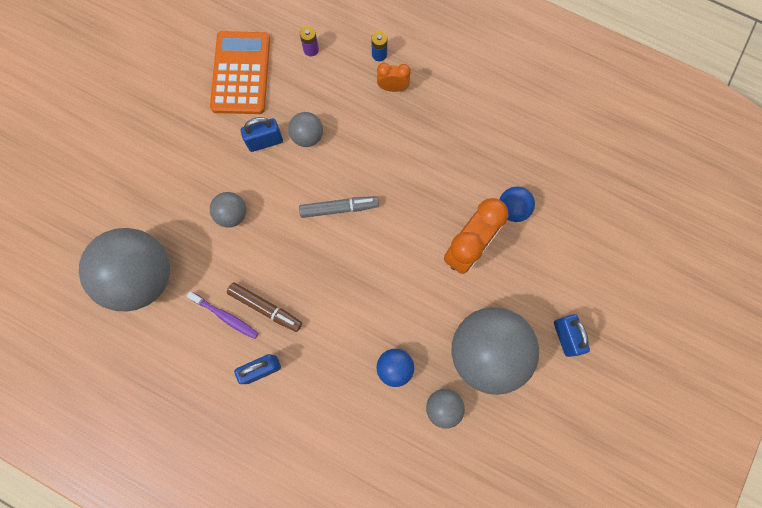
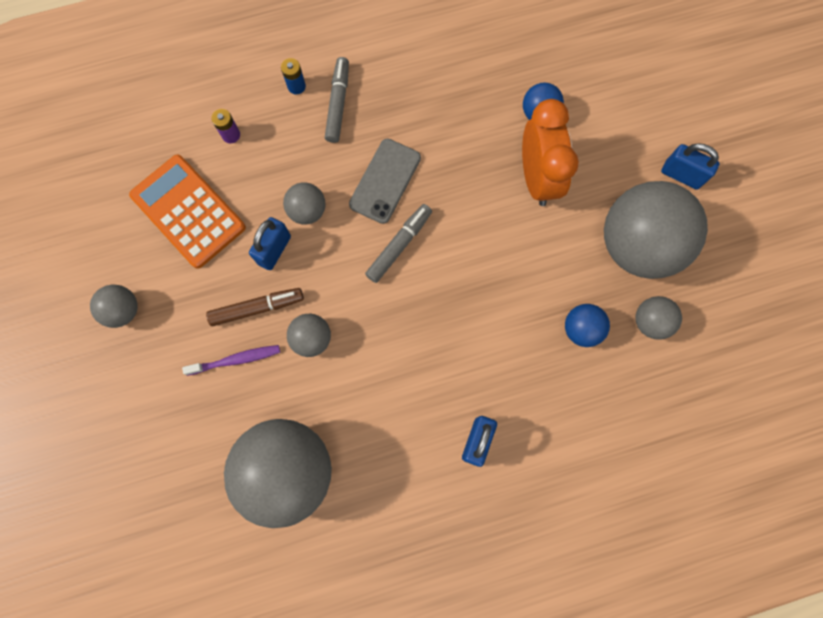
camera: 45 degrees left, 0 degrees up
purple toothbrush [187,292,258,339] -> purple toothbrush moved to [182,345,280,376]
brown marker [227,282,302,332] -> brown marker moved to [206,288,304,326]
orange clock [377,63,411,92] -> grey marker [325,57,349,143]
none -> grey ball [90,285,138,328]
none -> grey phone [349,139,421,224]

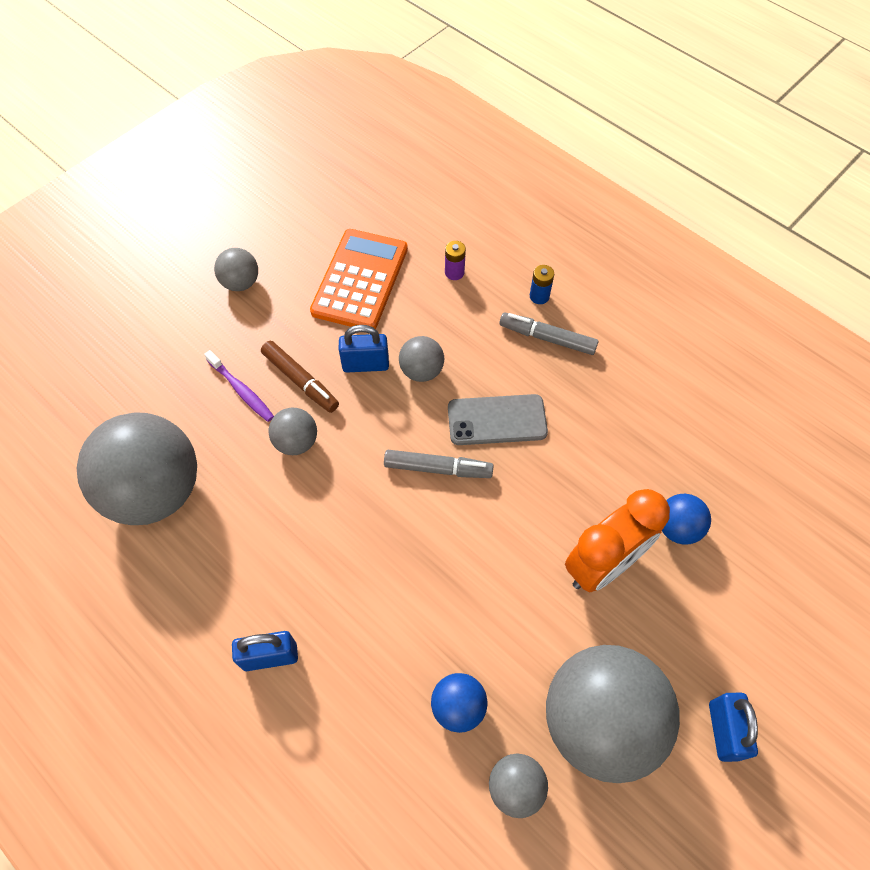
camera: 60 degrees right, 15 degrees down
grey marker [325,57,349,143] -> grey marker turned 135 degrees counterclockwise [499,312,599,355]

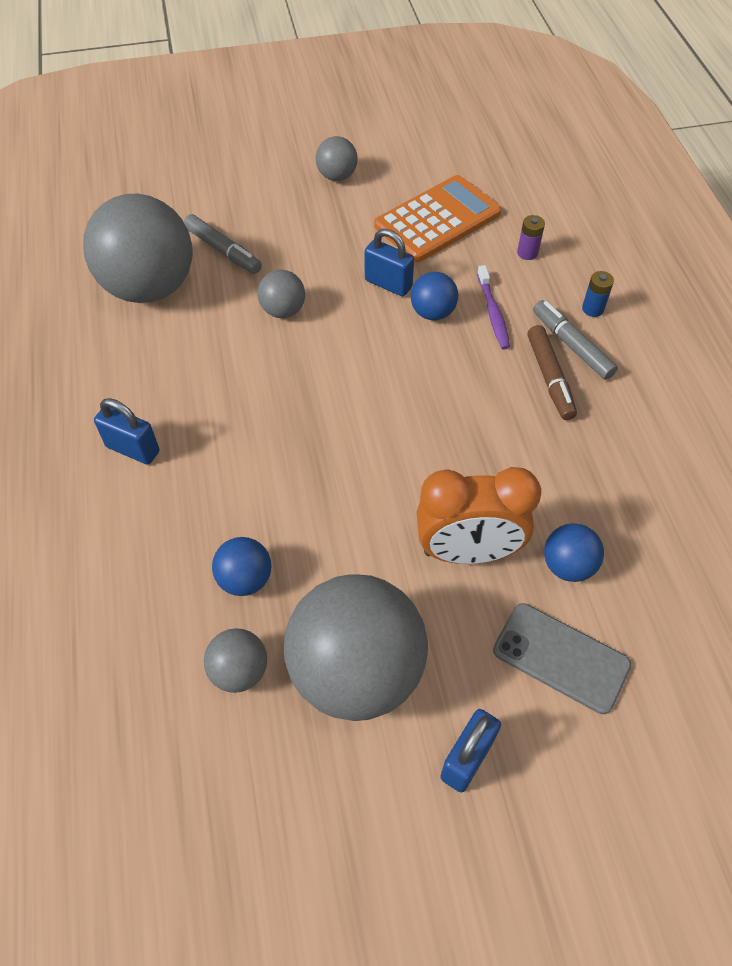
camera: 35 degrees right, 5 degrees down
purple toothbrush [204,350,274,422] -> purple toothbrush moved to [477,265,510,349]
brown marker [261,341,339,413] -> brown marker moved to [527,325,577,420]
grey marker [384,450,494,478] -> grey marker moved to [184,214,262,274]
grey ball [399,336,444,382] -> blue ball [411,272,458,320]
grey phone [448,394,548,445] -> grey phone moved to [493,603,631,714]

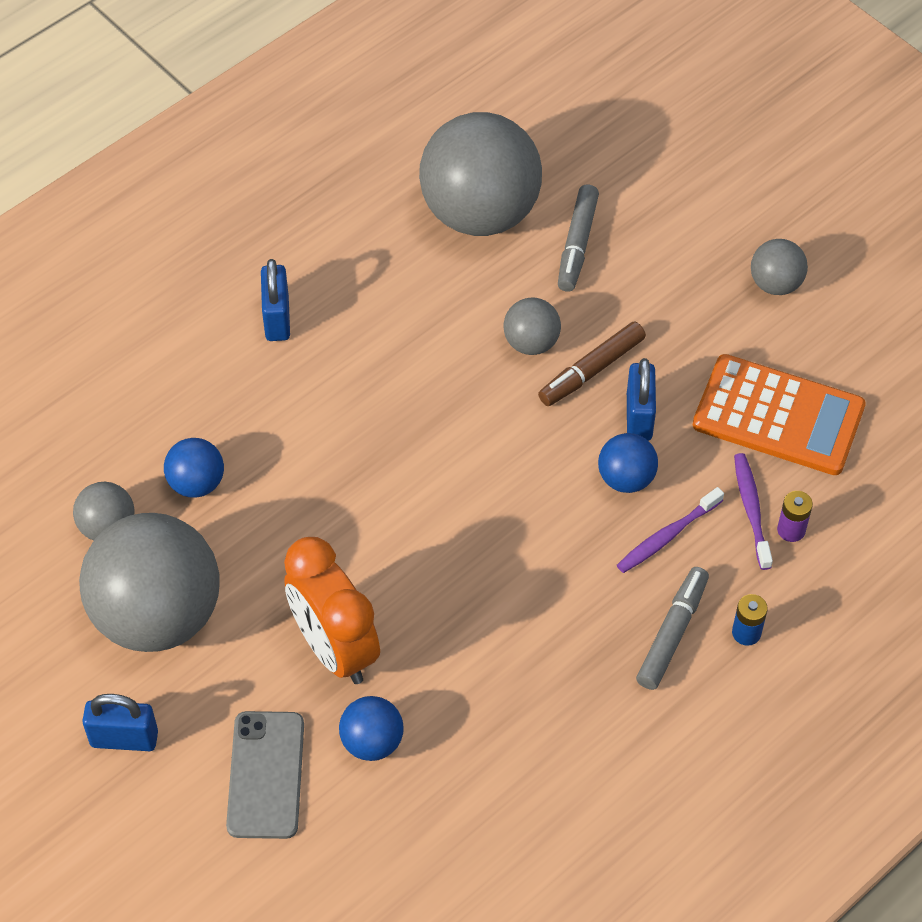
camera: 60 degrees right, 0 degrees up
brown marker [527,325,577,420] -> brown marker moved to [538,321,646,406]
none -> purple toothbrush [734,453,773,570]

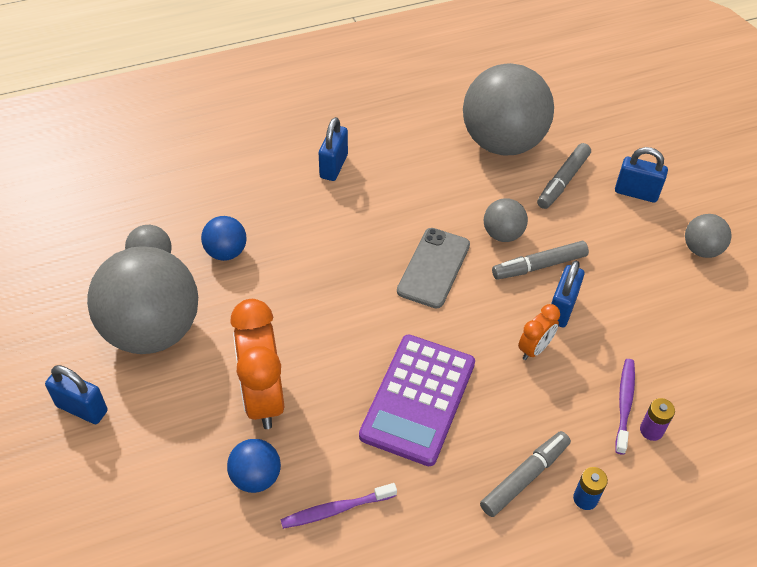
camera: 20 degrees right, 5 degrees down
grey phone [226,711,304,839] -> grey phone moved to [397,228,470,308]
brown marker [538,321,646,406] -> grey marker [492,241,589,280]
blue ball [598,433,658,493] -> orange clock [518,304,560,360]
purple toothbrush [617,487,724,573] -> purple toothbrush moved to [280,483,397,529]
orange calculator [693,354,866,475] -> none
none -> purple calculator [359,335,475,466]
none -> blue padlock [615,147,668,203]

